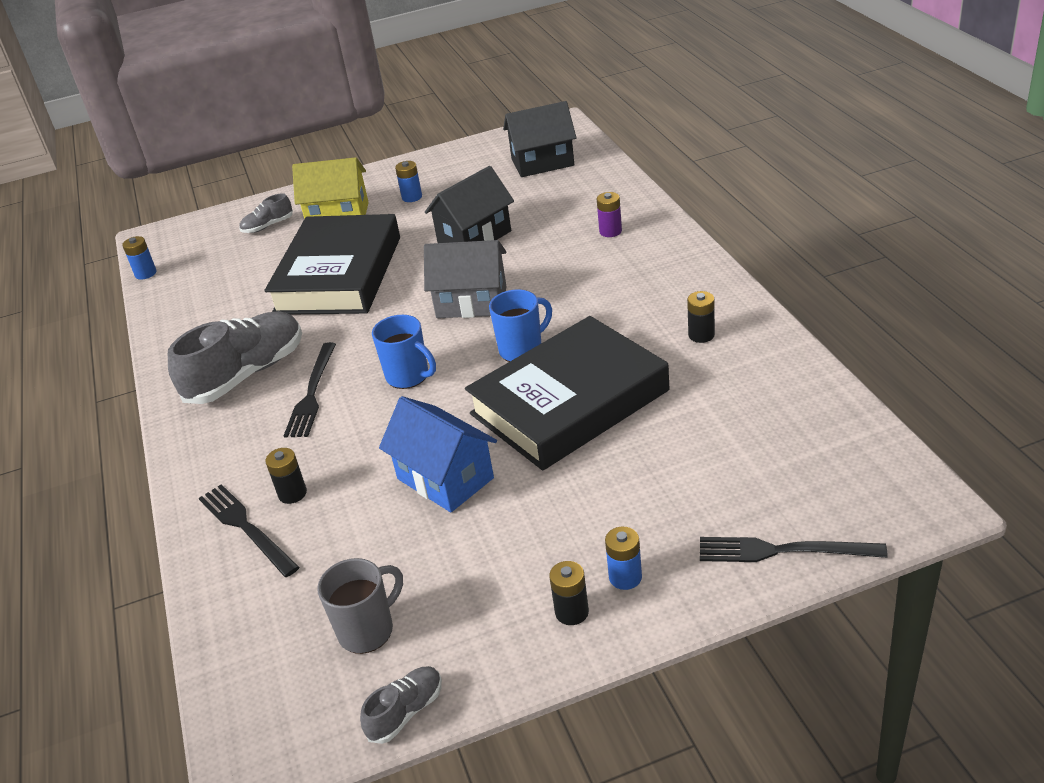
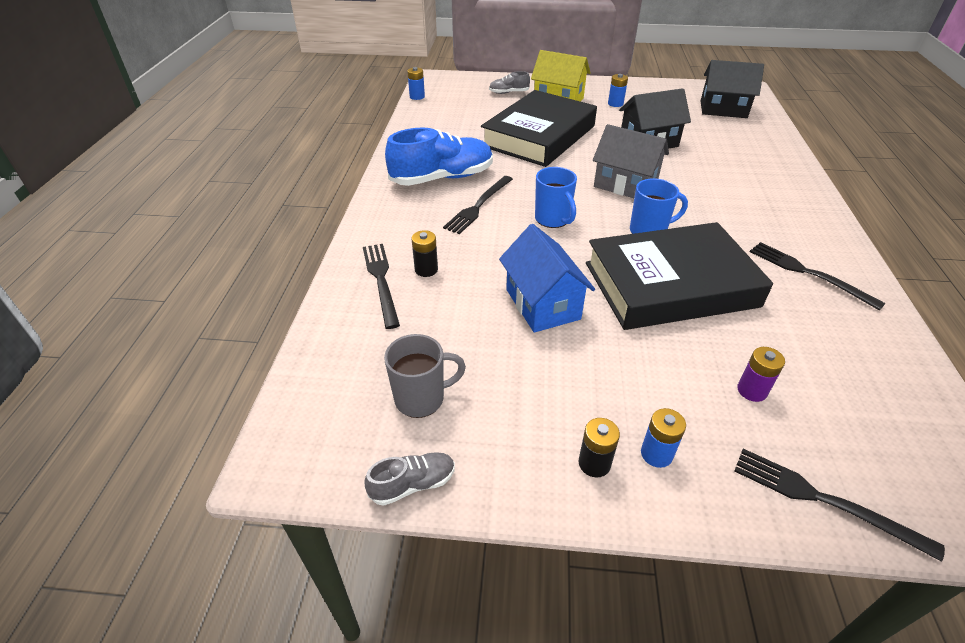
camera: 20 degrees right, 5 degrees up
grey shoe [168,311,302,404] -> blue shoe [385,128,493,186]
purple battery [597,192,622,237] -> purple battery moved to [737,347,785,402]
black battery [687,291,715,343] -> black fork [750,242,886,311]

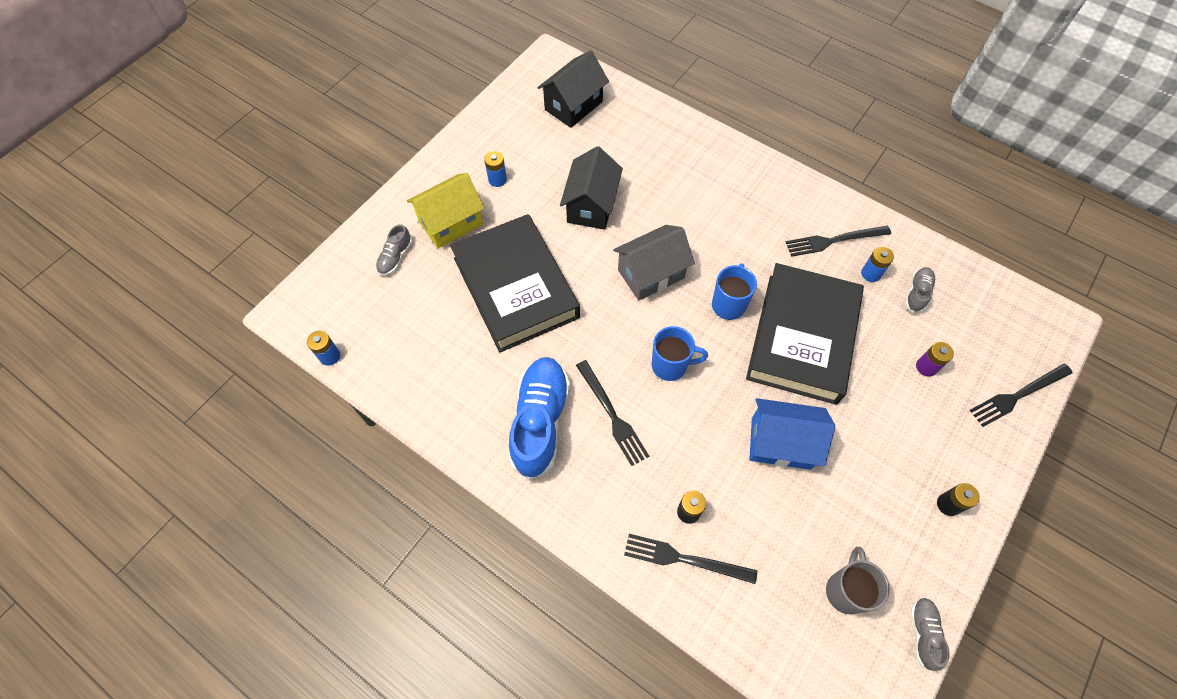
camera: 60 degrees left, 20 degrees up
blue battery [641,408,686,468] -> blue battery moved to [861,247,894,282]
none -> grey shoe [905,267,936,313]

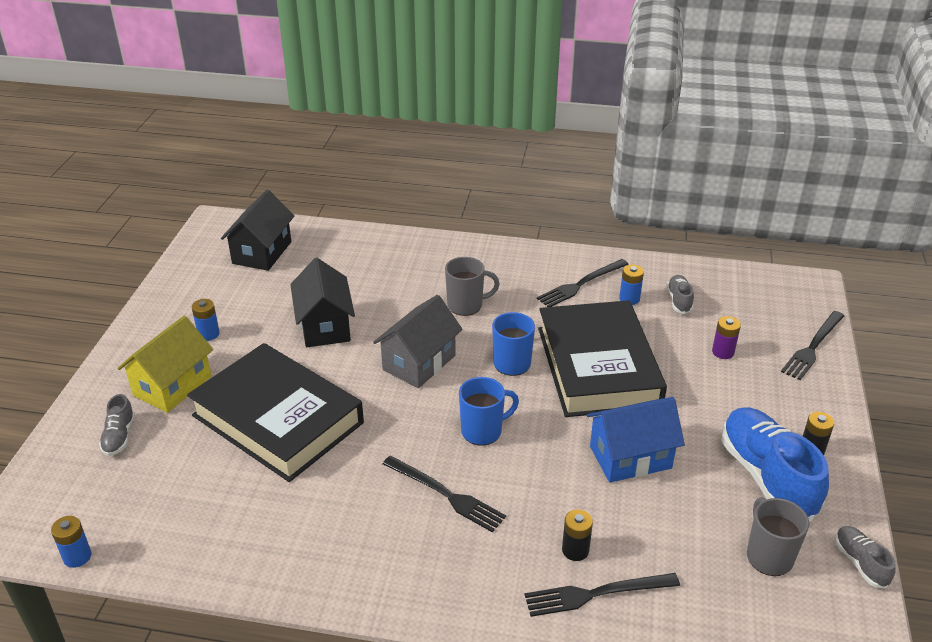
camera: 25 degrees left, 25 degrees down
blue shoe [509,357,570,480] -> blue shoe moved to [721,407,829,522]
none -> grey mug [445,257,500,316]

